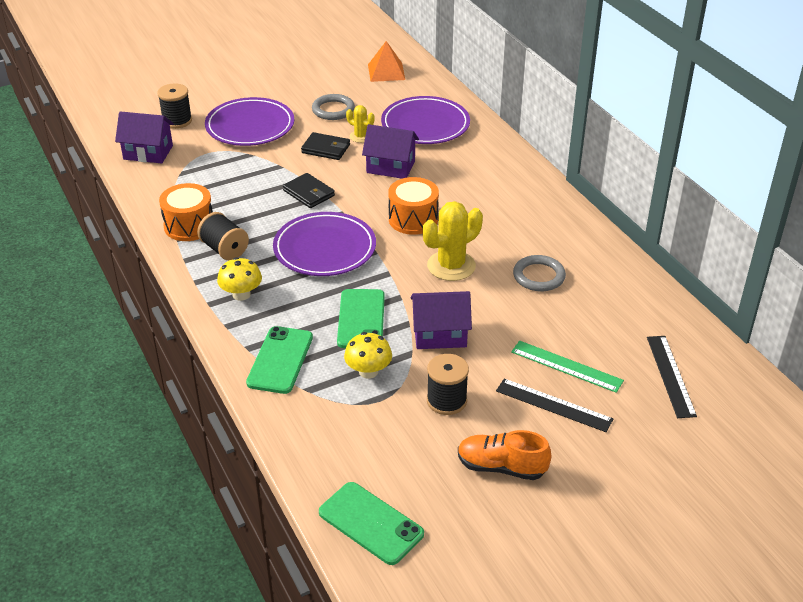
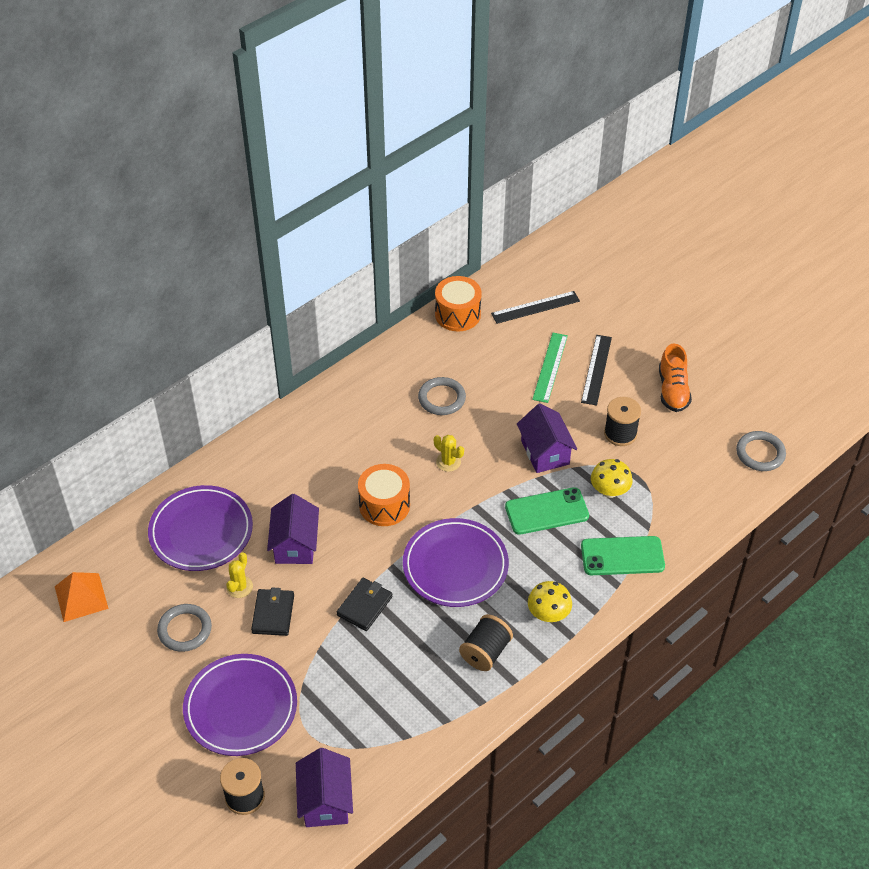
camera: 105 degrees left, 10 degrees up
orange drum [159,183,213,241] -> orange drum moved to [435,276,482,332]
green phone [319,482,424,565] -> grey ring [736,431,786,471]
yellow cactus [423,201,483,281] -> yellow cactus [434,435,464,472], size x0.54

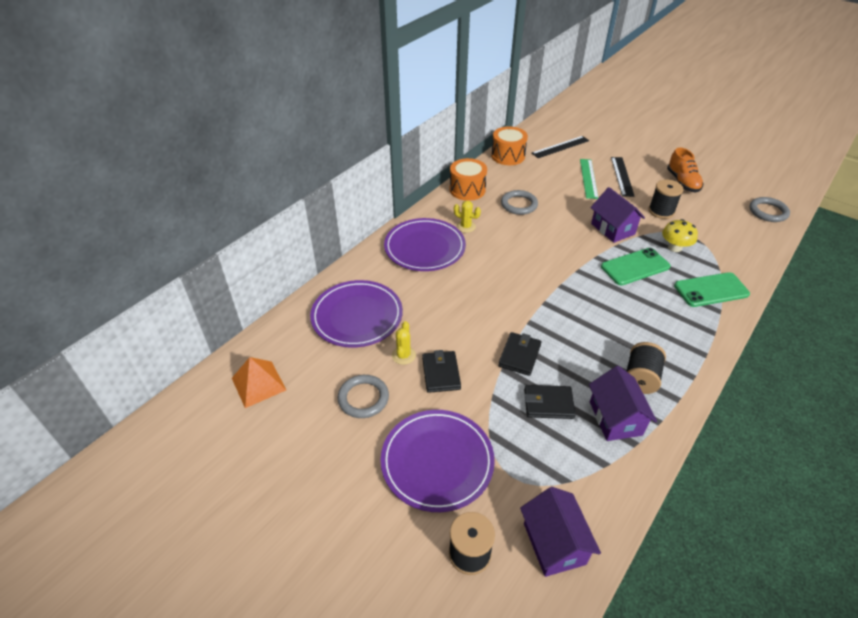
camera: 10 degrees left, 5 degrees down
purple house [267,494,319,564] -> purple house moved to [589,366,657,441]
orange drum [358,464,410,526] -> orange drum moved to [449,158,487,201]
purple plate [403,518,509,607] -> purple plate moved to [384,218,466,271]
yellow cactus [434,435,464,472] -> yellow cactus moved to [454,201,481,233]
yellow mushroom [528,581,572,622] -> none
none -> black wallet [524,385,576,419]

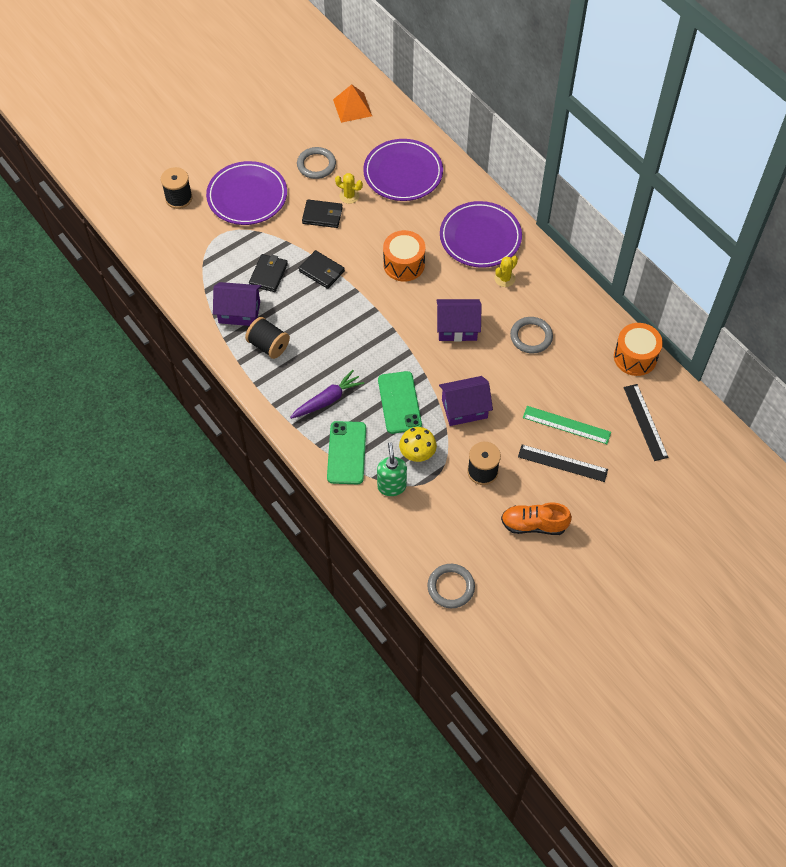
camera: 105 degrees right, 15 degrees up
orange drum [449,158,487,201] -> orange drum moved to [383,230,425,282]
purple house [520,487,601,577] -> purple house moved to [436,299,482,342]
none -> purple carrot [290,370,364,419]
none -> green soap dispenser [377,442,407,496]

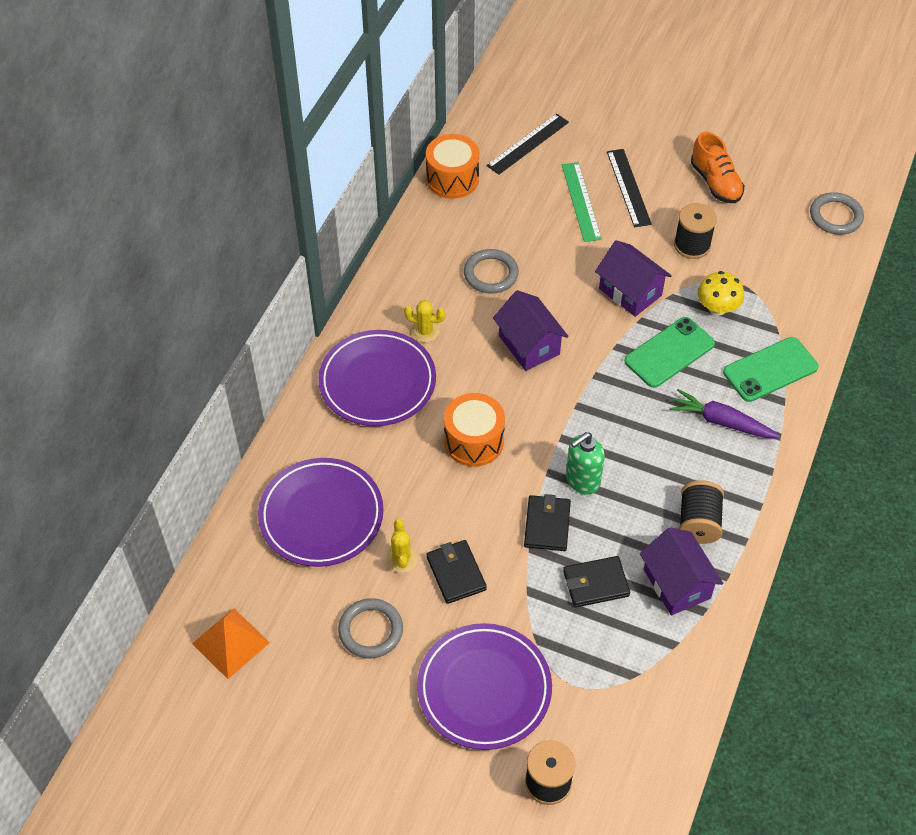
camera: 120 degrees left, 5 degrees down
green soap dispenser [377,442,407,496] -> green soap dispenser moved to [566,432,605,495]

